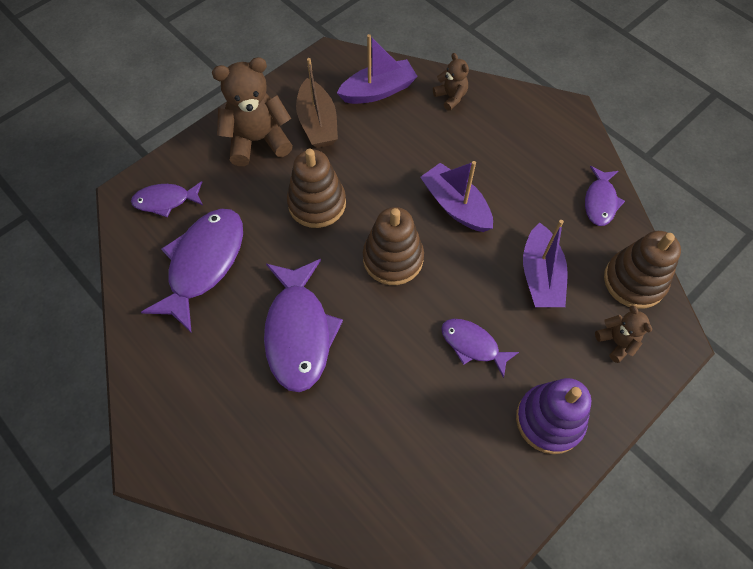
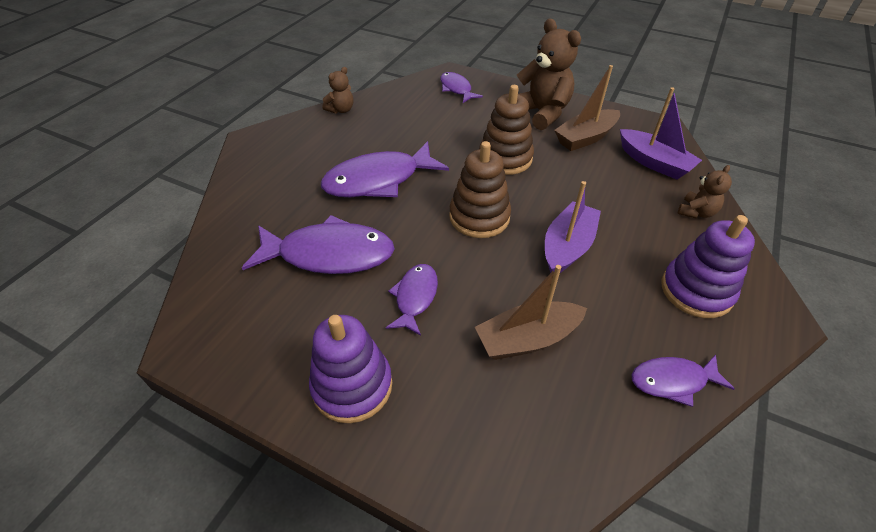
camera: 70 degrees right, 15 degrees down
purple fish [141,209,243,333] -> purple fish moved to [242,215,395,274]
purple boat [523,220,568,307] -> brown boat [475,265,587,360]
brown teddy bear [595,305,652,363] -> brown teddy bear moved to [323,67,353,114]
brown stacking toy [604,231,681,309] -> none
none -> purple stacking toy [662,215,755,318]

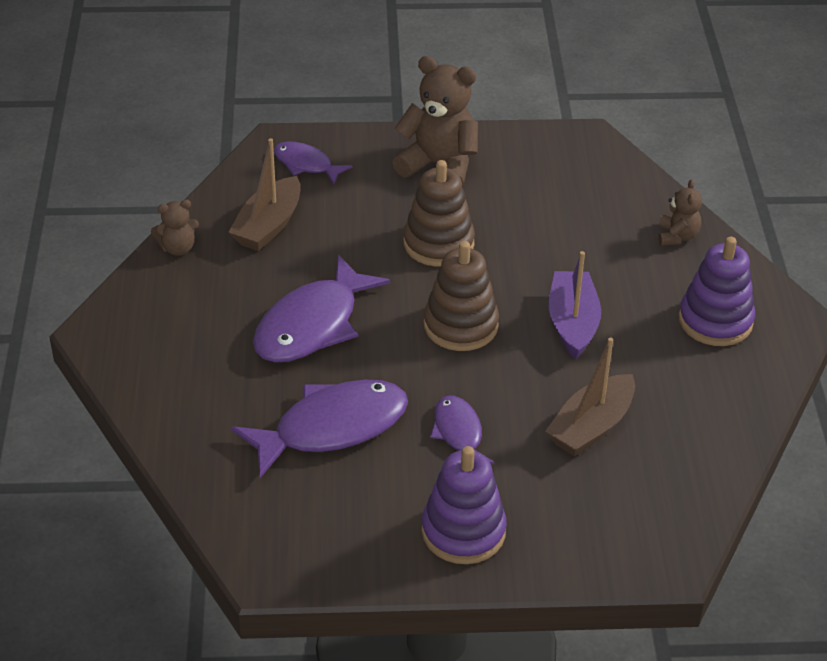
camera: 30 degrees left, 5 degrees down
brown teddy bear [323,67,353,114] -> brown teddy bear turned 60 degrees clockwise [151,200,199,256]
brown boat [554,65,620,151] -> brown boat moved to [228,138,301,251]
purple boat [620,87,702,180] -> none
purple fish [631,354,735,407] -> none

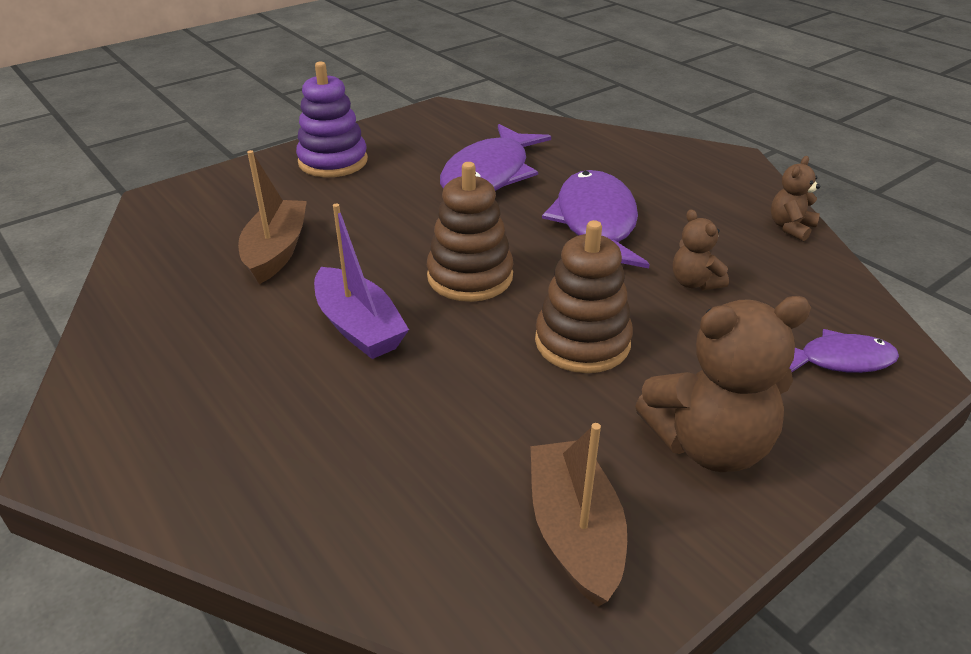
camera: 145 degrees right, 5 degrees down
brown boat [228,138,301,251] -> brown boat moved to [530,423,627,607]
purple fish [430,396,494,464] -> none
brown teddy bear [658,179,702,246] -> brown teddy bear moved to [673,209,729,290]
purple stacking toy [679,237,755,346] -> none

